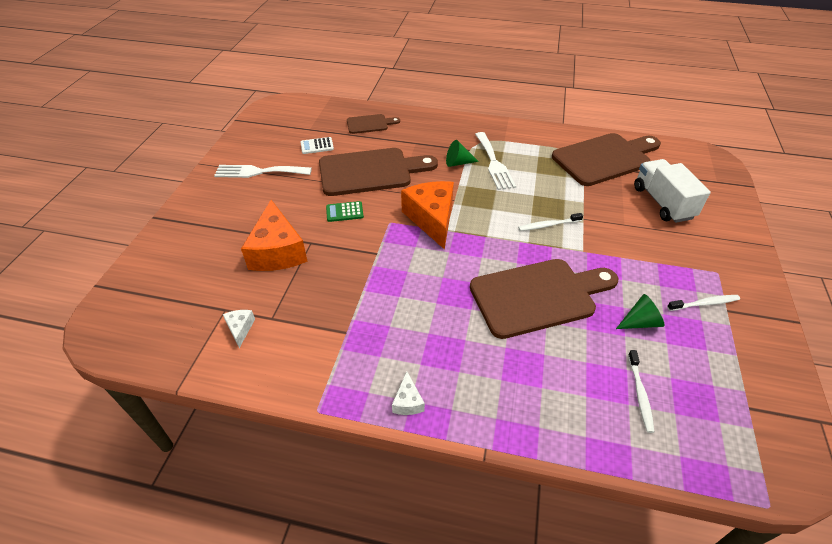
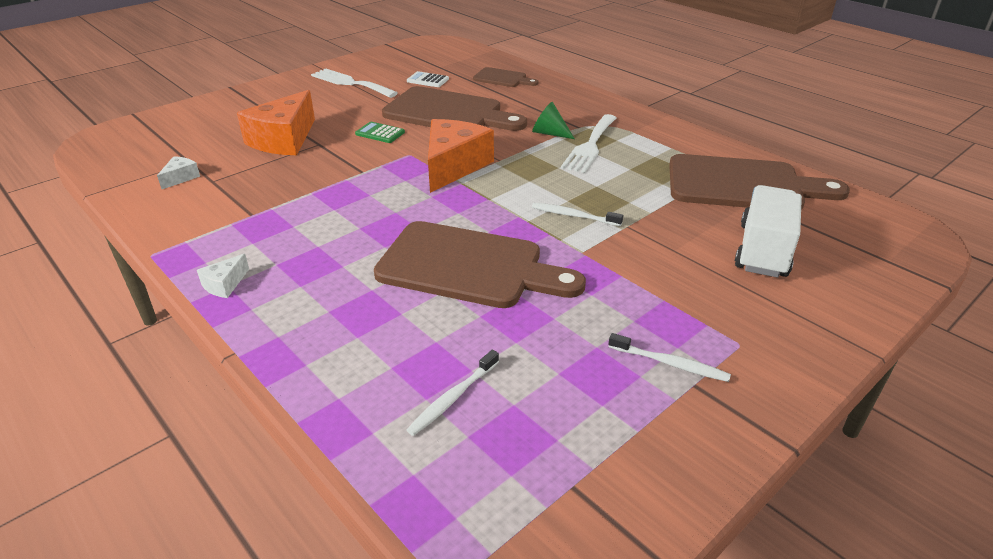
camera: 35 degrees right, 10 degrees down
green cone [616,294,664,329] -> none

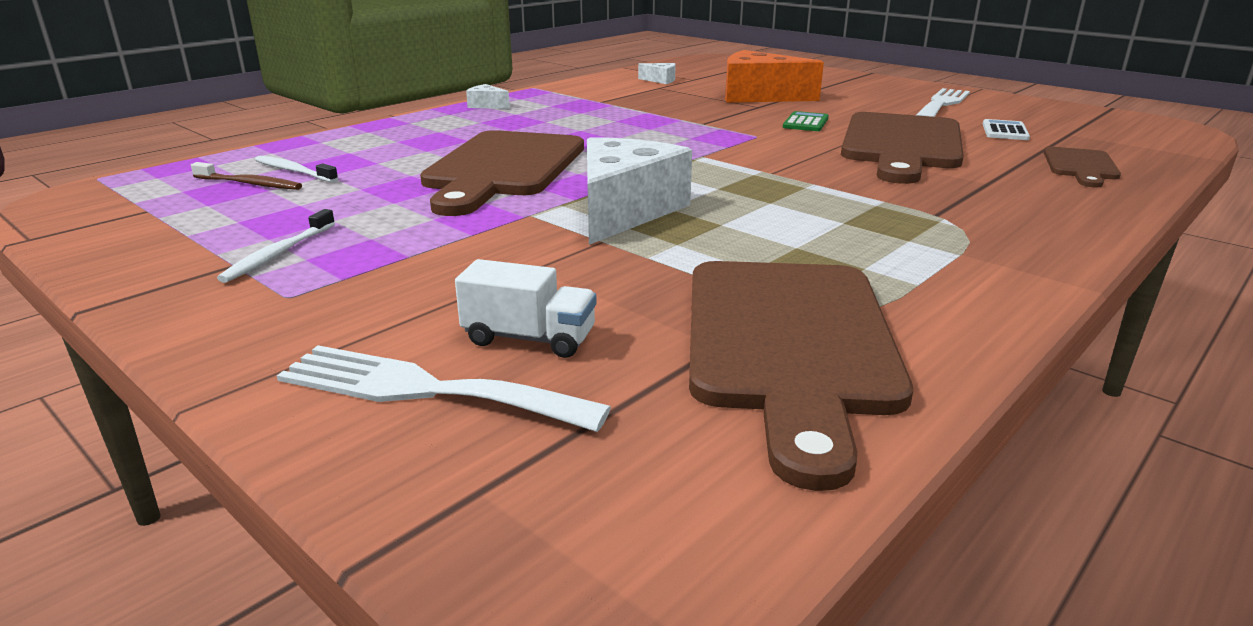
camera: 85 degrees right, 10 degrees down
orange cheese [428,119,494,193] -> none
green cone [532,102,575,139] -> none
white toothbrush [532,203,623,226] -> white cheese [587,137,692,245]
white fork [561,114,616,173] -> white fork moved to [277,345,611,432]
white truck [735,185,802,277] -> white truck [455,259,596,358], size x0.60
none -> brown toothbrush [191,162,302,190]

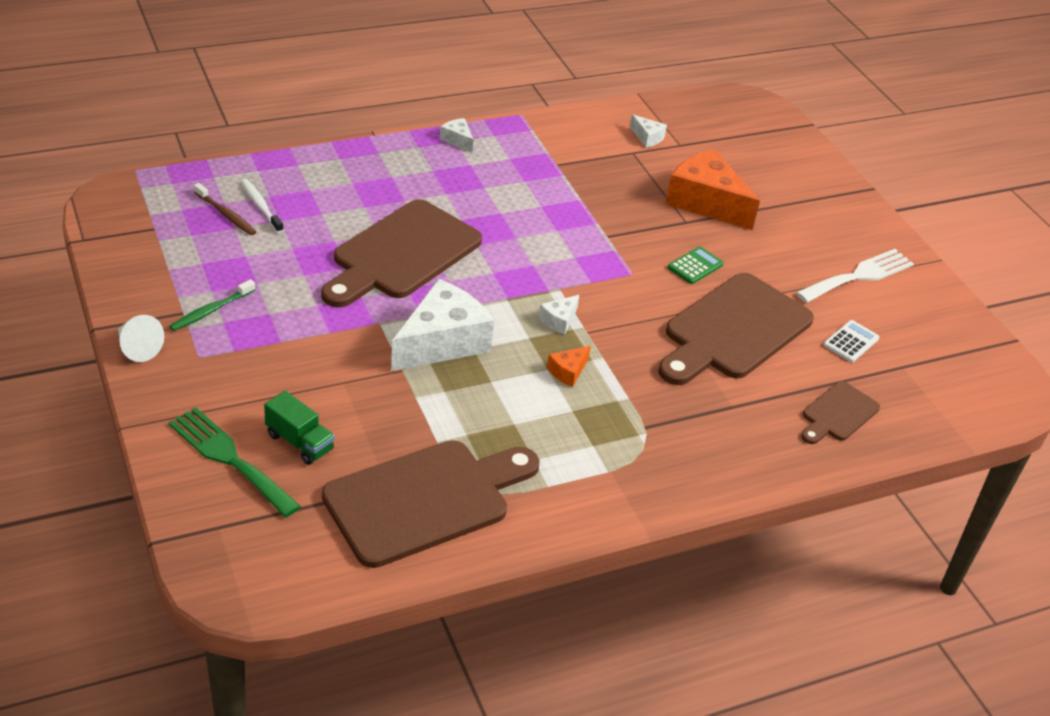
camera: 20 degrees right, 15 degrees up
white toothbrush [217,209,335,283] -> green toothbrush [169,279,255,331]
white fork [277,345,611,432] -> green fork [169,407,301,518]
white truck [455,259,596,358] -> green truck [264,391,335,465]
brown cutting board [689,261,913,491] -> brown cutting board turned 150 degrees counterclockwise [322,440,540,568]
none -> white cone [118,315,164,362]
none -> white cheese [538,295,579,335]
none -> orange cheese [547,346,591,387]

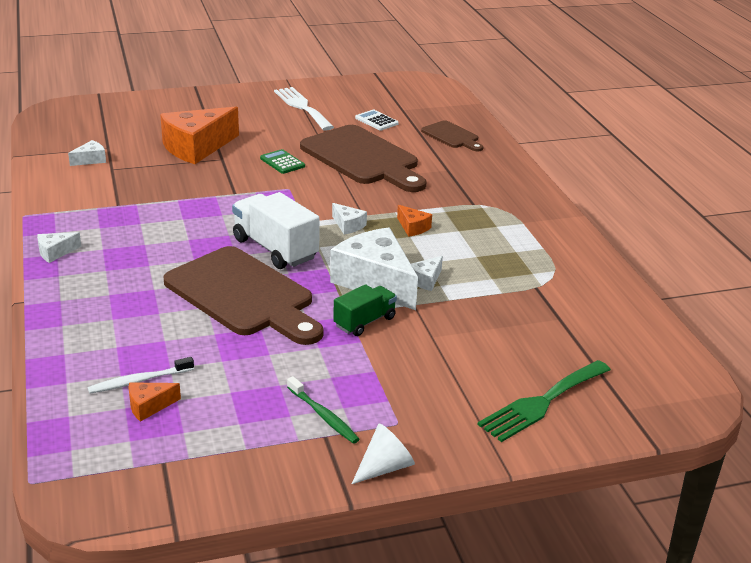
camera: 80 degrees left, 10 degrees down
brown toothbrush [194,183,256,235] -> orange cheese [128,382,181,422]
green truck [264,391,335,465] -> green truck moved to [333,284,397,336]
brown cutting board [322,440,540,568] -> none
none -> white truck [232,192,320,269]
none -> white cheese [411,256,443,291]

